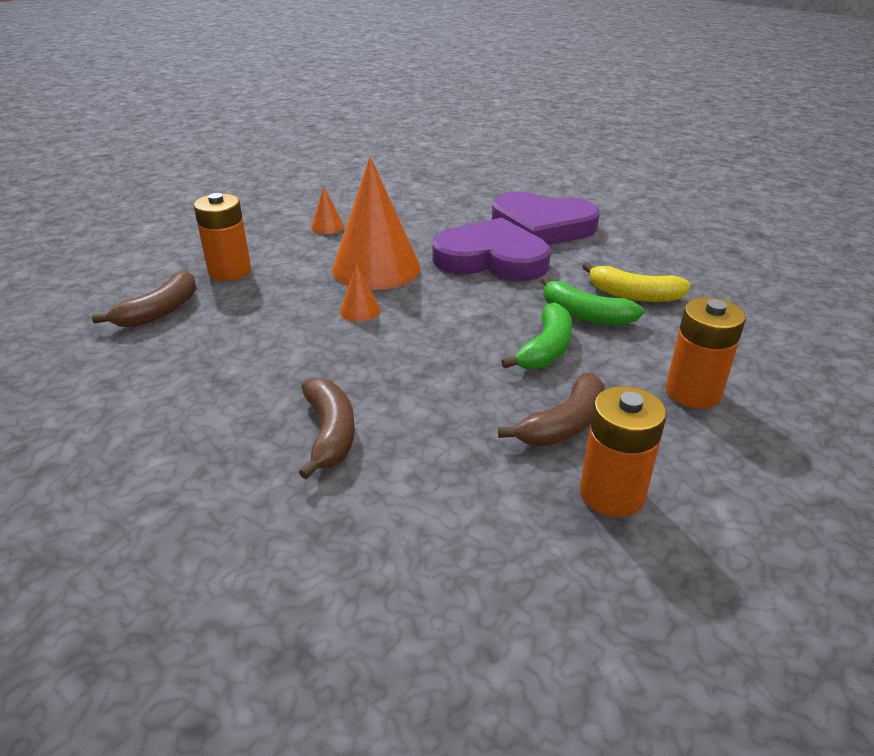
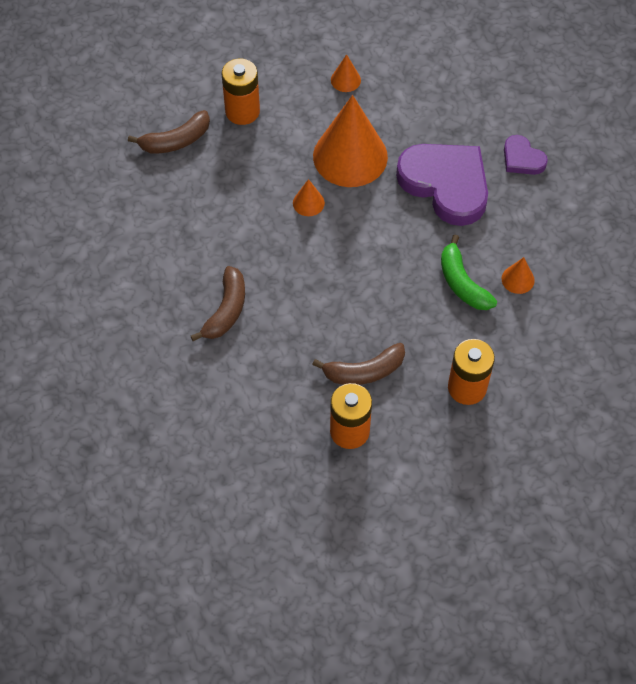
camera: 30 degrees right, 25 degrees up
purple heart [492,192,600,245] -> purple heart [504,135,548,175], size x0.49
green banana [501,302,572,369] -> none
yellow banana [582,262,691,302] -> orange cone [502,257,535,294]

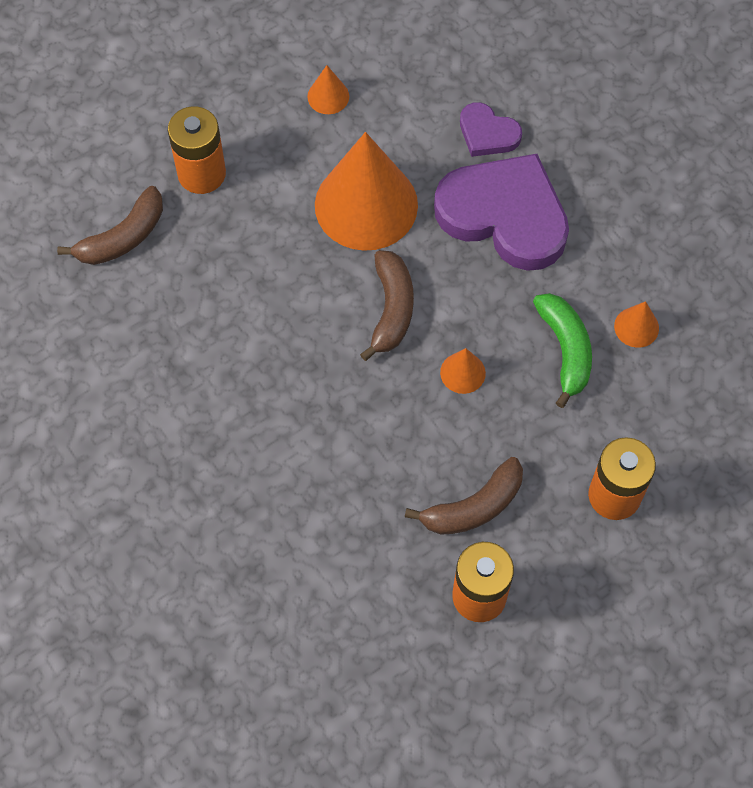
camera: 15 degrees left, 5 degrees up
brown banana [191,266,245,341] -> brown banana moved to [360,250,414,361]
orange cone [293,179,325,216] -> orange cone moved to [440,348,486,394]
green banana [441,234,497,310] -> green banana turned 150 degrees counterclockwise [533,293,592,408]
purple heart [504,135,548,175] -> purple heart moved to [460,102,522,157]

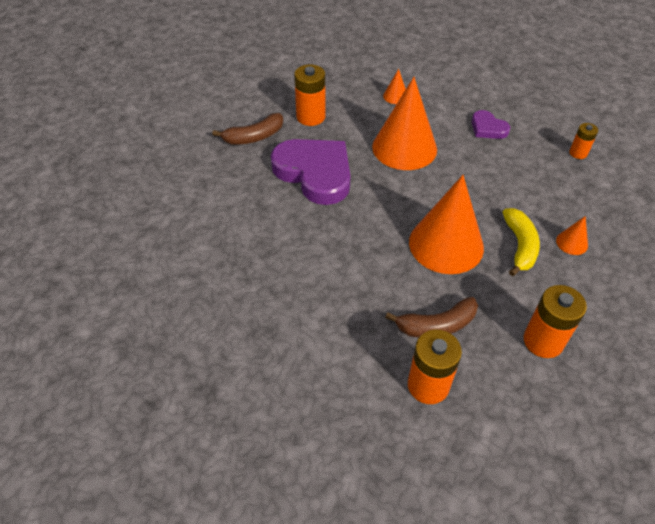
camera: 15 degrees right, 15 degrees down
brown banana [360,250,414,361] -> none
purple heart [434,154,569,271] -> purple heart moved to [271,139,351,205]
orange cone [440,348,486,394] -> orange cone [409,175,484,274], size x2.39
green banana [533,293,592,408] -> yellow banana [503,208,540,276]
none -> orange battery [569,123,598,159]

